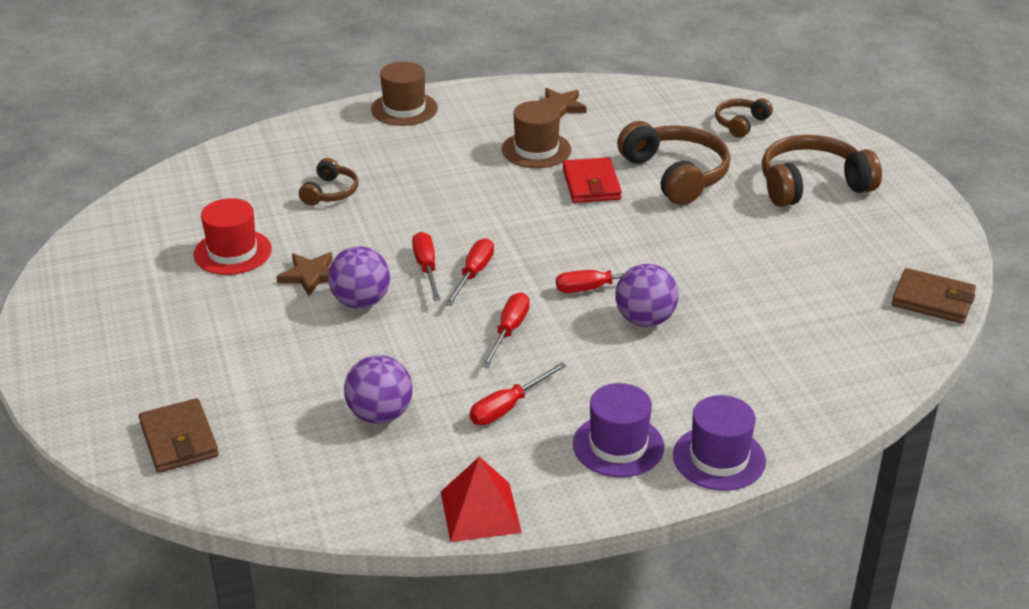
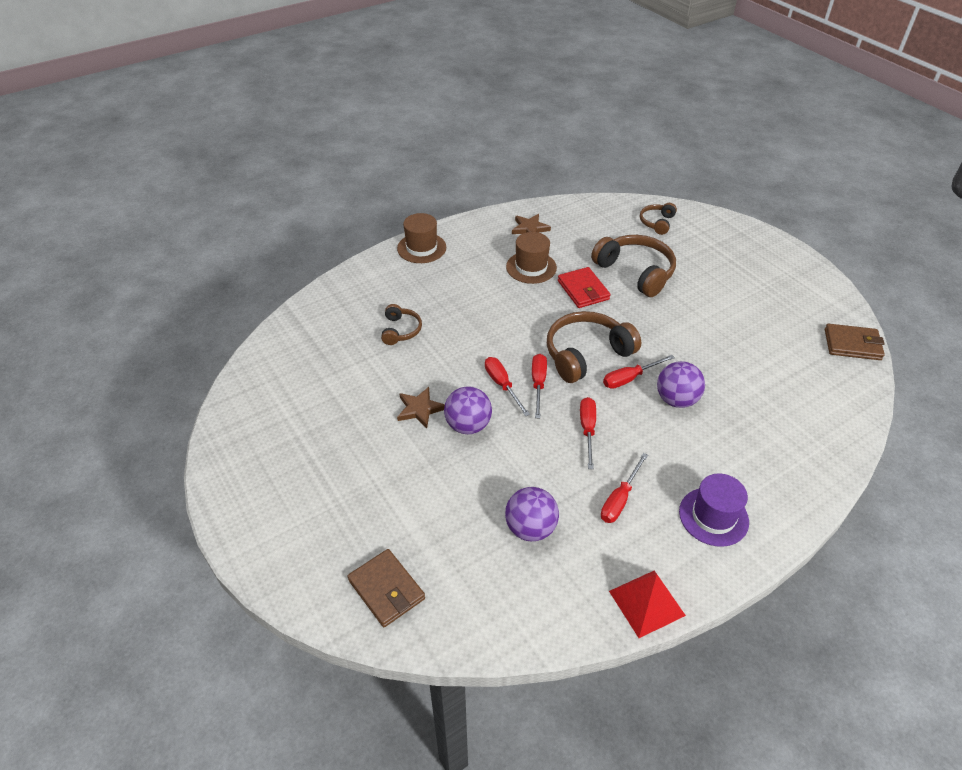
camera: 15 degrees left, 10 degrees up
red hat [193,198,272,275] -> none
purple hat [673,395,766,491] -> none
brown headphones [762,135,882,207] -> brown headphones moved to [547,311,641,383]

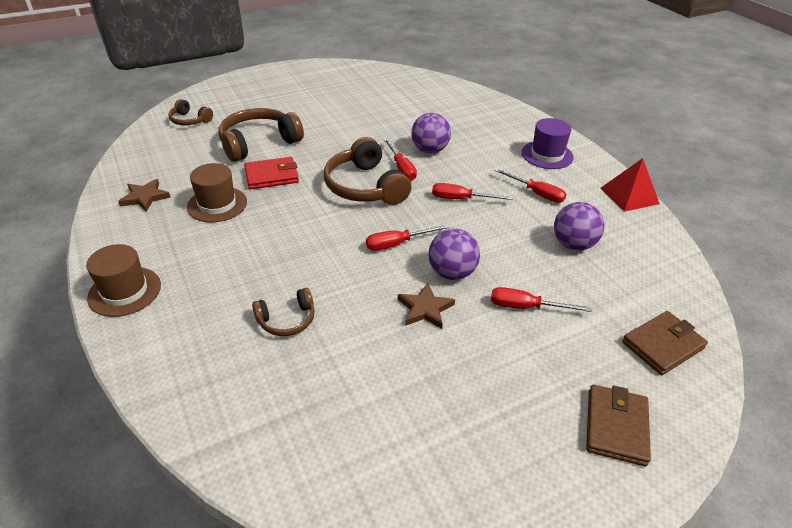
camera: 85 degrees left, 5 degrees down
brown headphones [381,304,422,345] -> brown headphones turned 150 degrees clockwise [252,288,315,336]
red screwdriver [532,354,547,419] -> red screwdriver moved to [491,287,592,312]
brown wallet [825,324,885,360] -> brown wallet moved to [586,385,651,466]

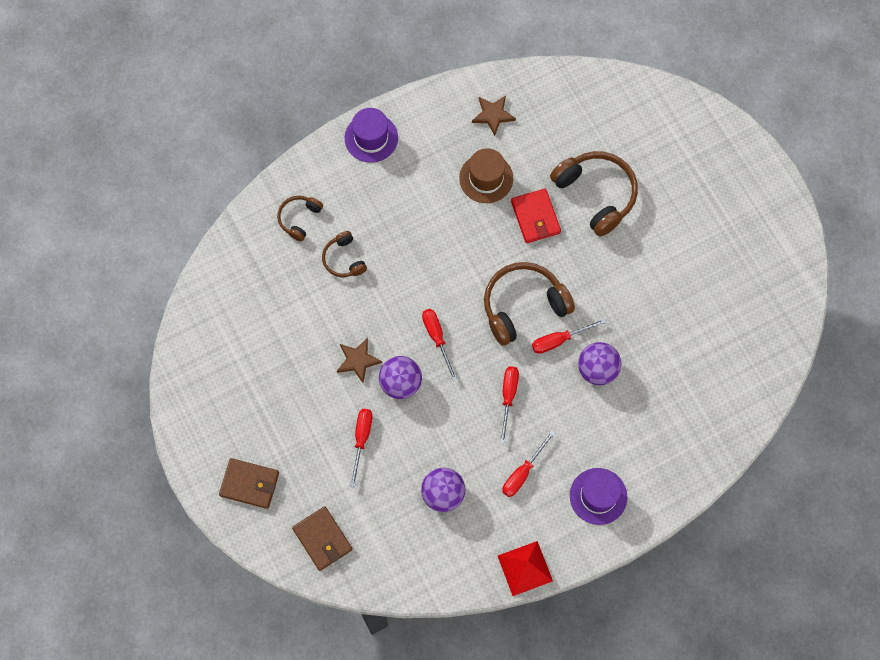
camera: 90 degrees right, 30 degrees up
brown hat [86,244,161,317] -> purple hat [345,108,398,163]
brown headphones [168,99,213,126] -> brown headphones moved to [277,196,323,241]

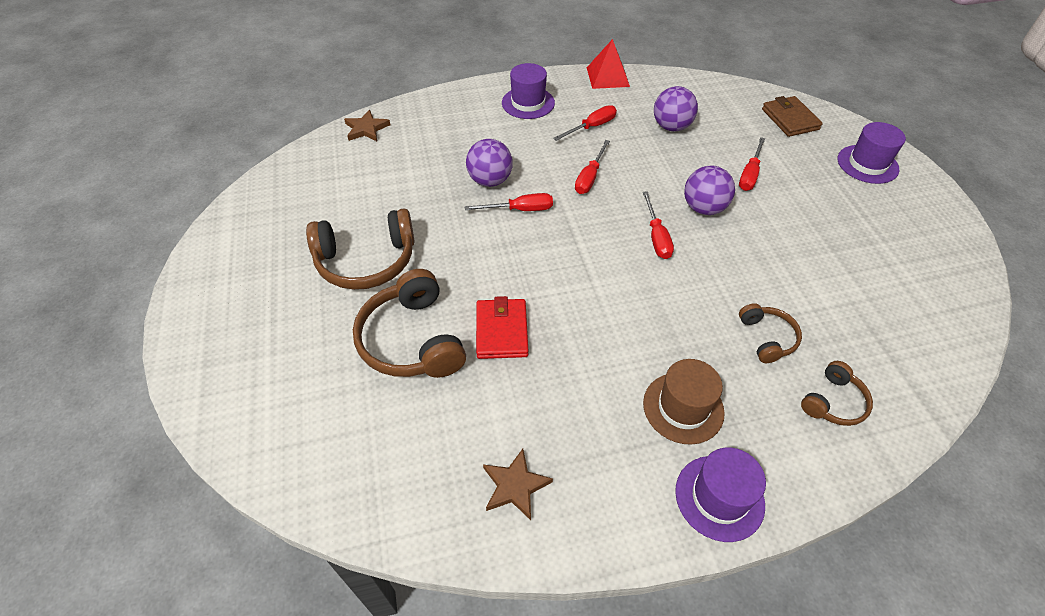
camera: 165 degrees left, 20 degrees down
brown wallet [219,458,279,509] -> purple hat [837,122,906,184]
brown star [337,338,382,383] -> brown star moved to [344,110,390,141]
brown hat [459,148,513,203] -> brown hat moved to [643,359,725,445]
brown headphones [484,262,575,346] -> brown headphones moved to [306,209,415,290]

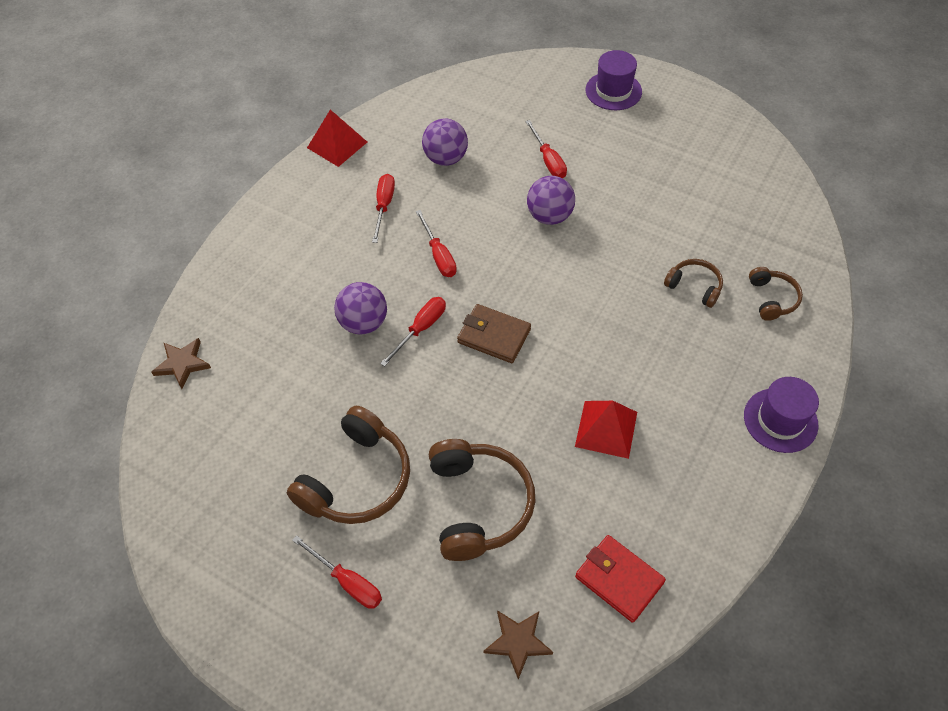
camera: 45 degrees left, 5 degrees up
brown headphones [353,269,466,378] -> brown headphones turned 120 degrees counterclockwise [429,439,535,561]
red wallet [476,296,529,359] -> red wallet moved to [575,535,666,623]
brown star [483,449,553,520] -> brown star moved to [484,610,553,679]
purple hat [502,63,555,119] -> none
red screwdriver [643,191,674,259] -> red screwdriver moved to [292,535,382,609]
brown hat [643,359,725,445] -> none
brown wallet [762,96,823,137] -> brown wallet moved to [457,304,531,363]
none -> red pyramid [575,401,637,459]

